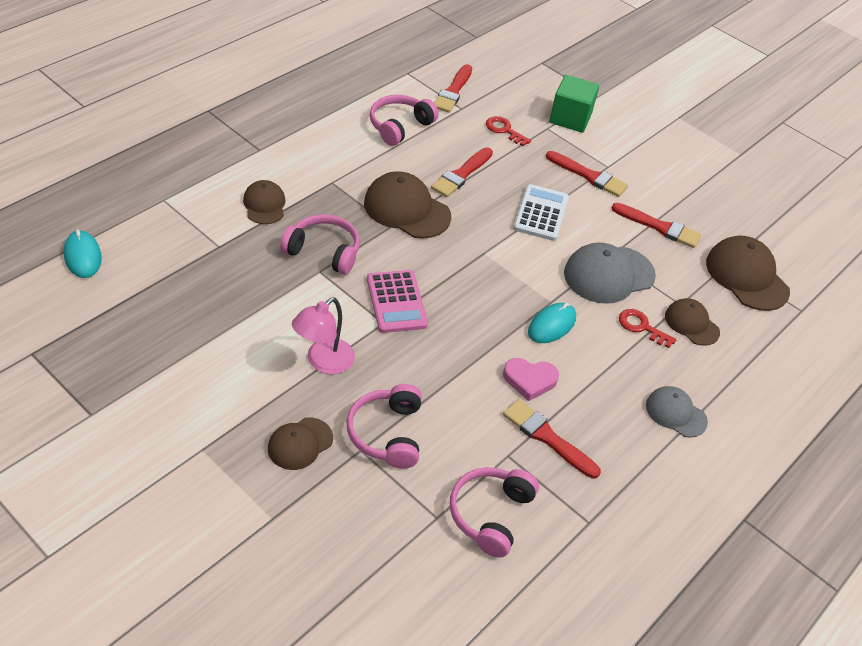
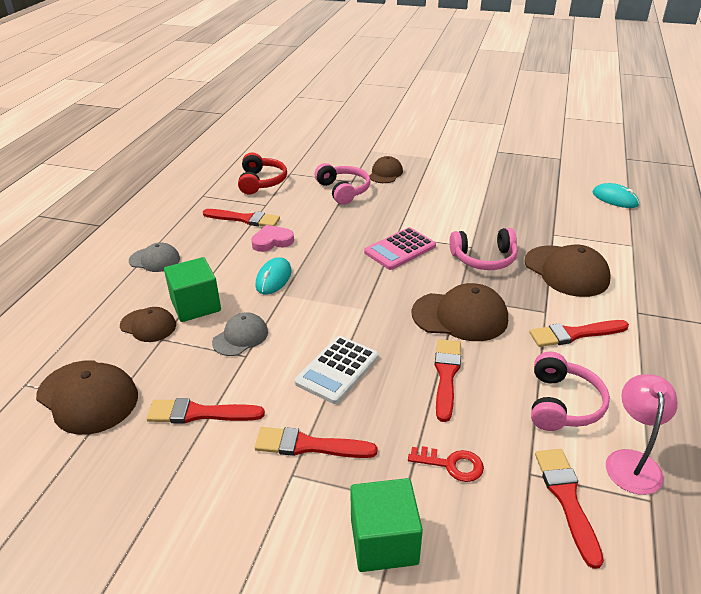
camera: 160 degrees right, 10 degrees down
brown cap [243,180,285,224] -> brown cap [525,245,610,297], size x1.66
pink lamp [292,297,355,374] -> pink lamp moved to [606,374,678,495]
pink calculator [367,270,428,333] -> pink calculator turned 90 degrees counterclockwise [364,227,436,270]
pink headphones [450,467,539,558] -> red headphones [238,152,287,195]
white calculator [513,184,569,241] -> white calculator turned 45 degrees clockwise [295,336,379,404]
grey cap [564,242,656,304] -> grey cap [212,312,268,356], size x0.60
red key [619,309,676,348] -> green cube [164,257,221,322]
none -> red brush [529,320,629,347]

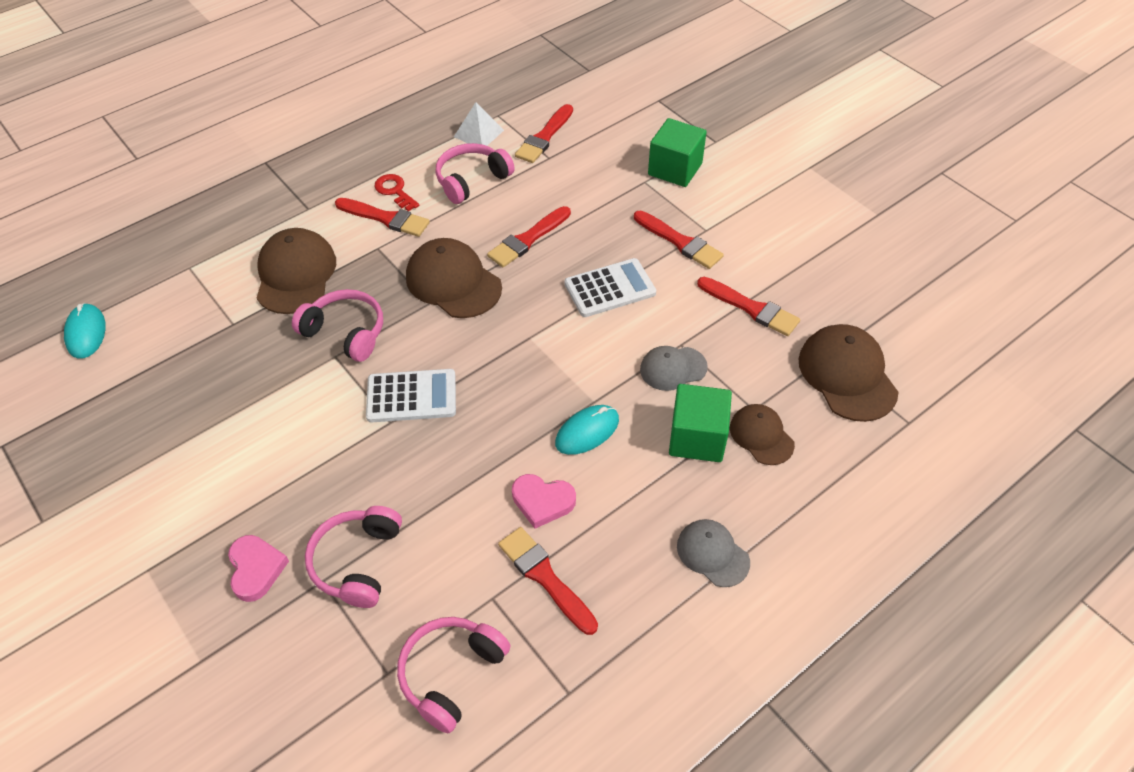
camera: 145 degrees left, 15 degrees up
red headphones [238,152,287,195] -> pink headphones [397,617,511,734]
pink calculator [364,227,436,270] -> white calculator [366,369,456,422]
brown cap [370,156,403,183] -> pink heart [228,535,289,602]
red key [408,446,484,482] -> red key moved to [375,174,420,211]
pink lamp [606,374,678,495] -> white pyramid [454,102,504,146]

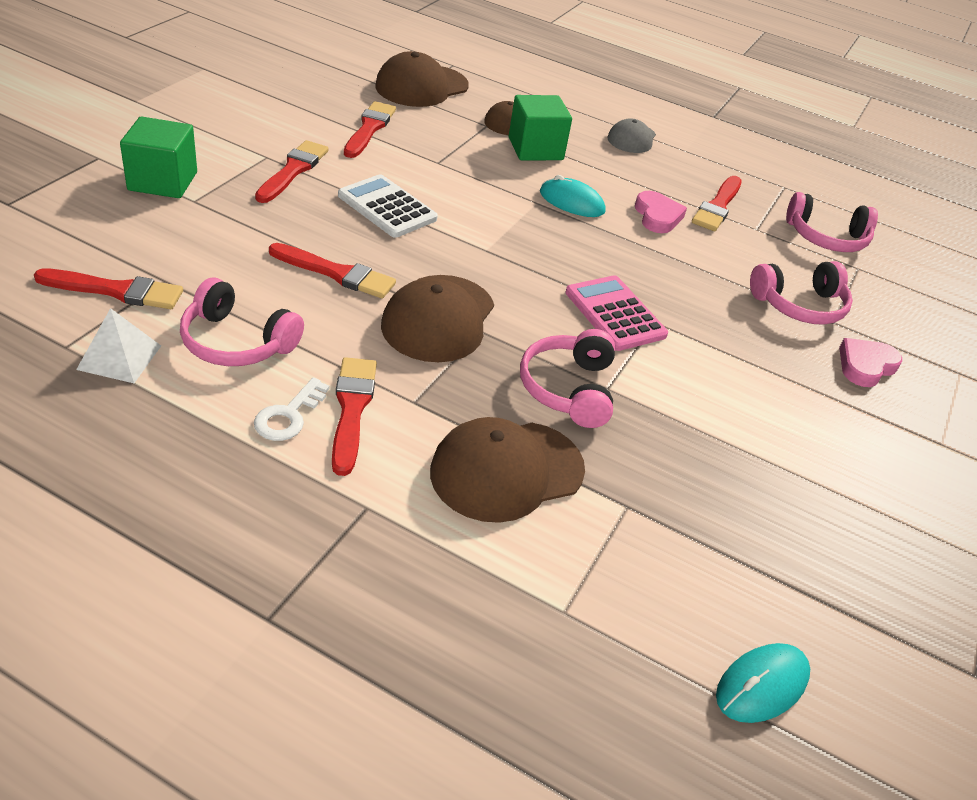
camera: 120 degrees left, 10 degrees down
white calculator [366,369,456,422] -> pink calculator [565,275,668,351]
red key [375,174,420,211] -> white key [254,378,330,441]
grey cap [640,346,708,391] -> none

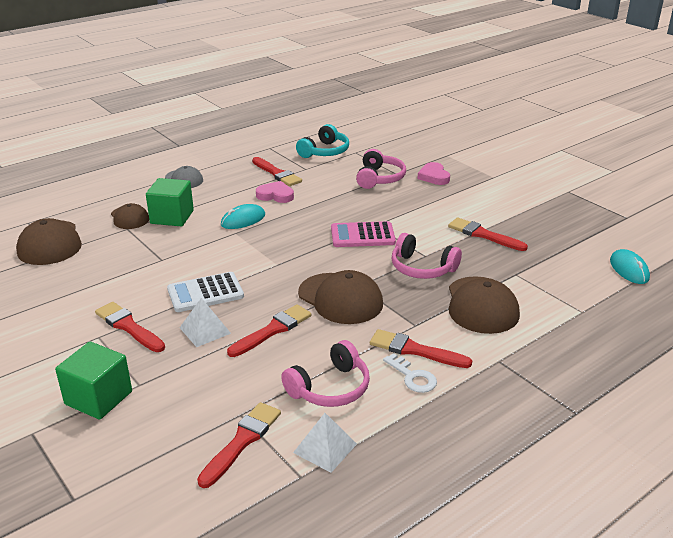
camera: 60 degrees left, 10 degrees down
red brush [344,101,396,158] -> red brush moved to [448,217,528,251]
pink headphones [786,192,878,252] -> turquoise headphones [296,124,349,158]
none -> white pyramid [179,298,231,347]

